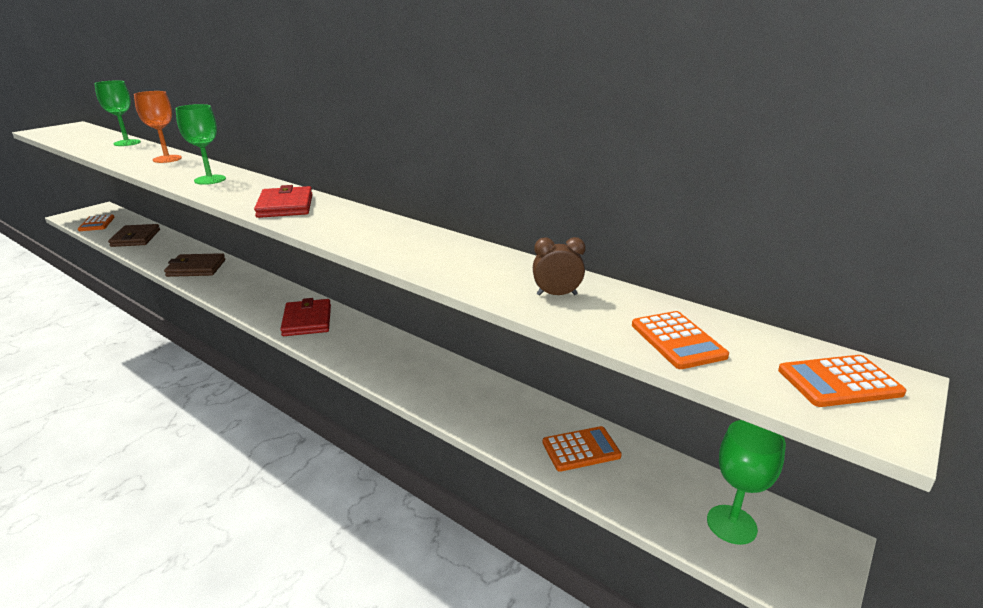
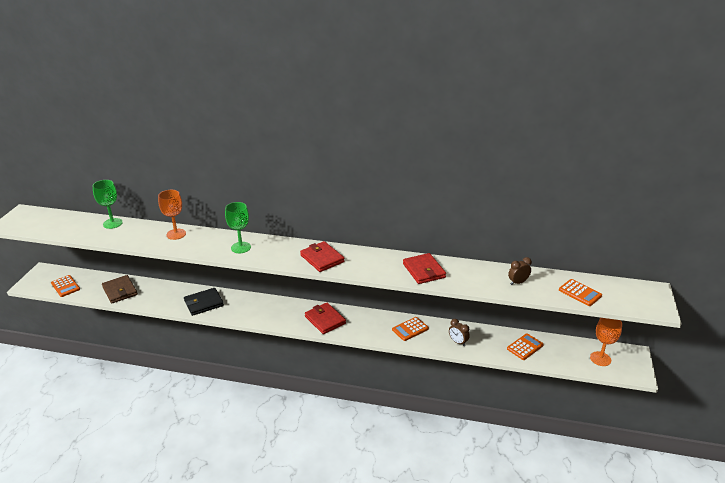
camera: 25 degrees left, 5 degrees up
brown wallet [164,253,225,277] -> black wallet [184,288,224,316]
green goblet [707,420,786,545] -> orange goblet [590,318,622,366]
orange calculator [778,355,906,407] -> orange calculator moved to [392,317,429,341]
none -> red wallet [403,253,446,284]
none -> brown clock [449,319,470,346]

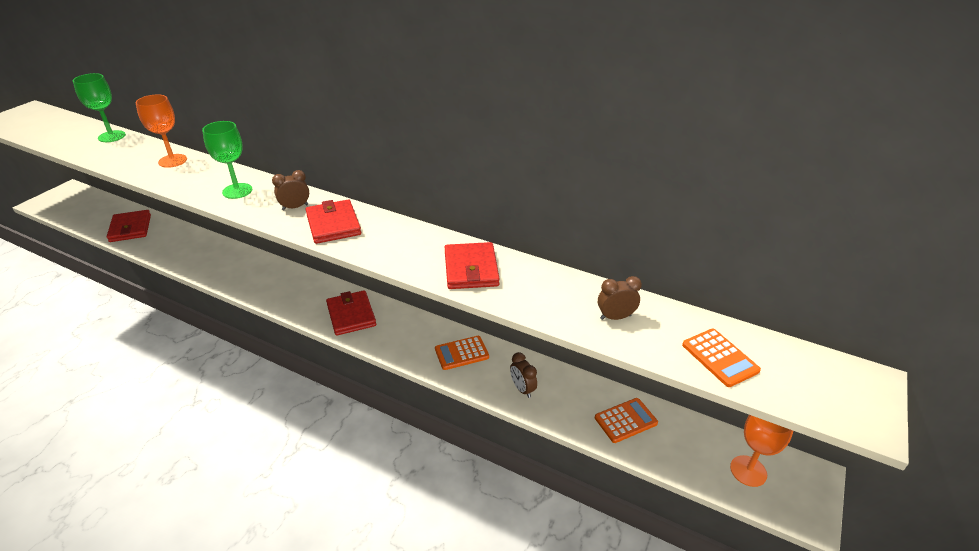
camera: 15 degrees right, 5 degrees up
orange calculator [51,275,80,297] -> none
brown wallet [102,275,138,304] -> red wallet [107,210,151,242]
black wallet [184,288,224,316] -> none
none -> brown clock [272,170,309,210]

